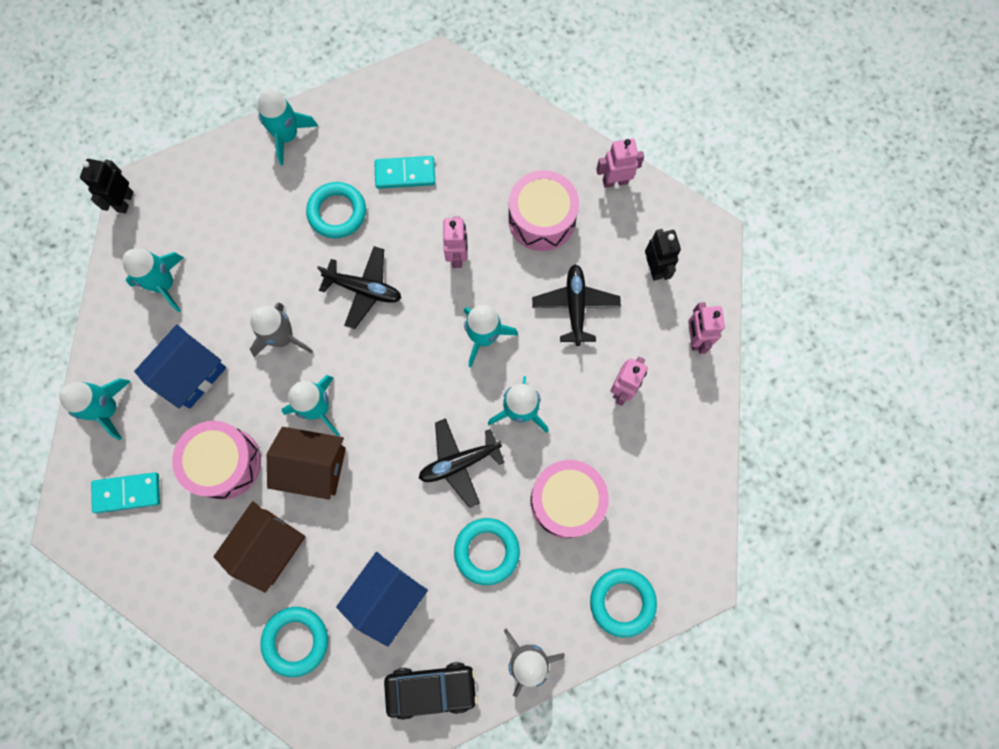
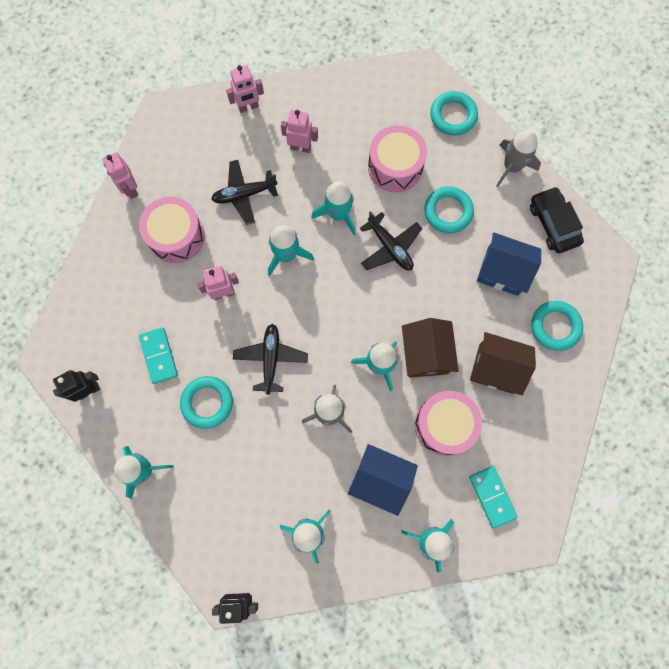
camera: 105 degrees left, 0 degrees up
black robot [645,229,681,281] -> black robot moved to [53,370,100,402]

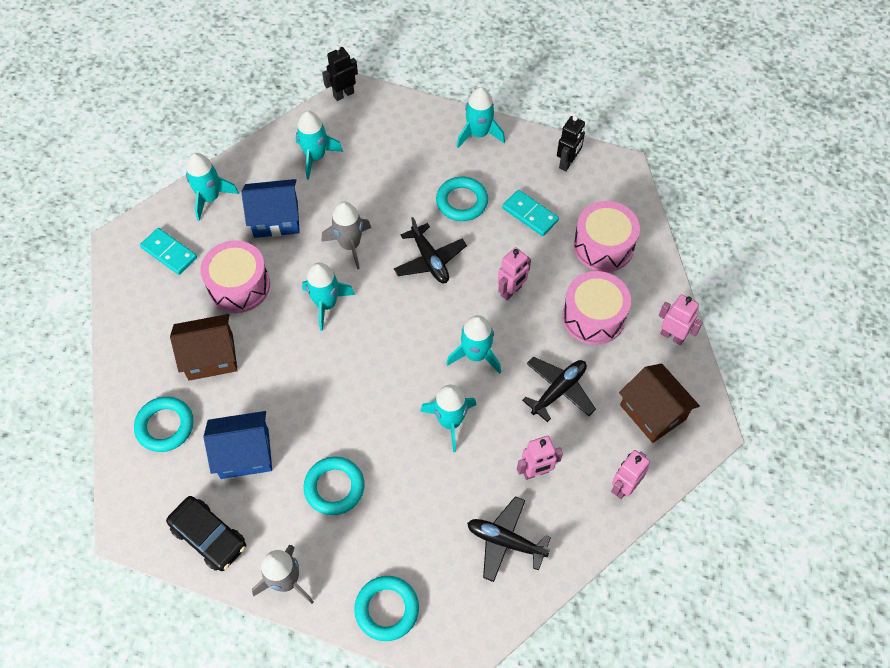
camera: 150 degrees right, 15 degrees down
black plane [360,211,422,270] -> black plane moved to [467,496,551,582]
pink drum [368,125,427,192] -> pink drum moved to [573,201,640,272]
brown house [402,318,459,378] -> brown house moved to [619,364,700,443]

